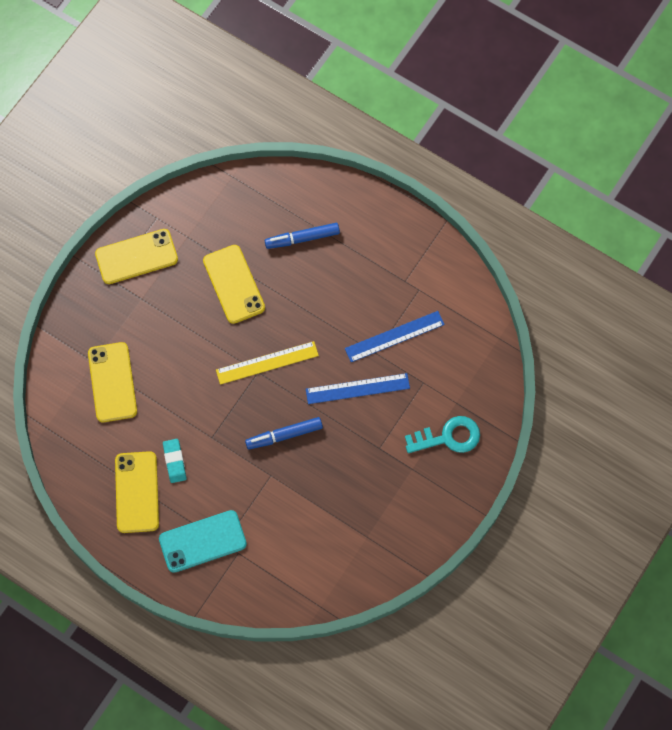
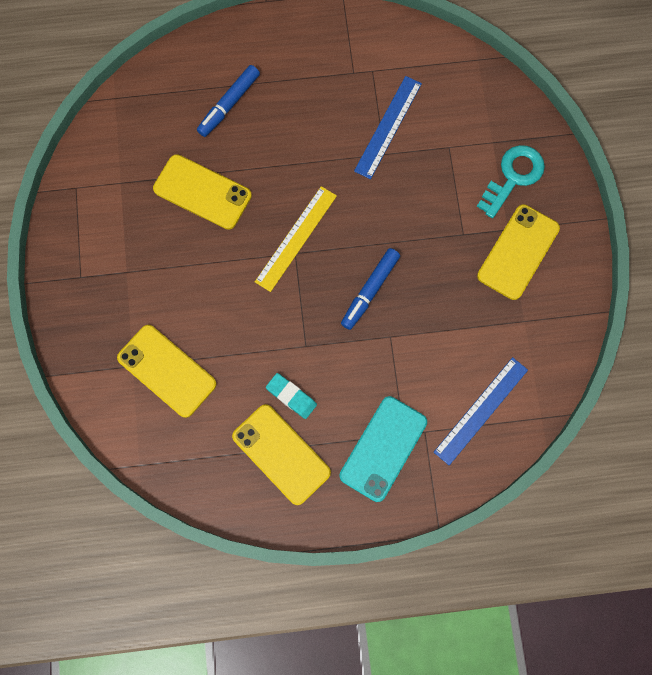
camera: 40 degrees left, 5 degrees up
yellow phone [95,229,178,284] -> yellow phone moved to [477,204,560,300]
blue ruler [306,373,410,404] -> blue ruler moved to [434,357,528,465]

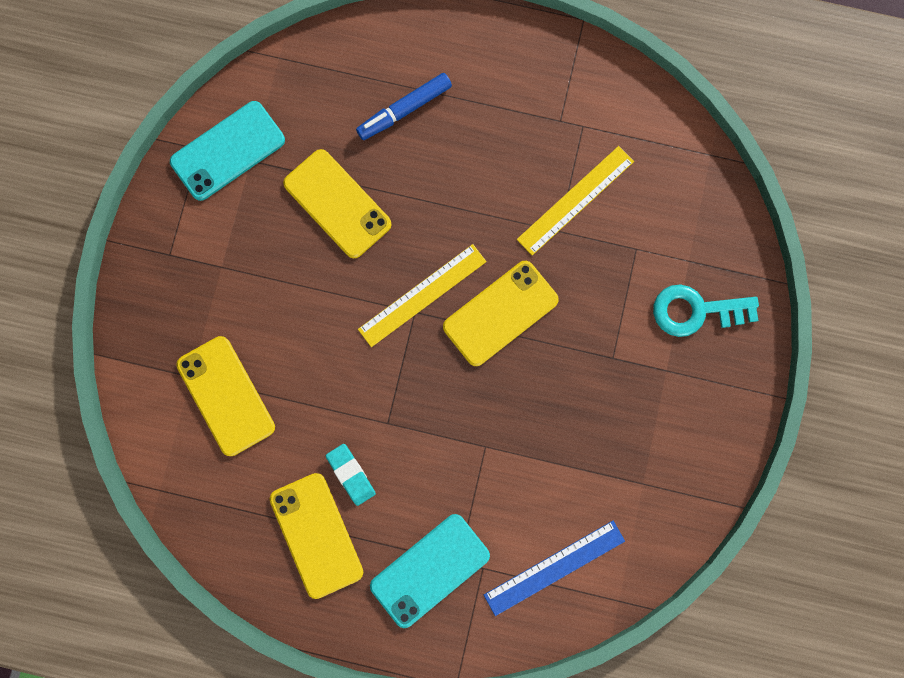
camera: 20 degrees right, 5 degrees up
blue marker [341,248,400,330] -> none
blue ruler [354,76,422,179] -> yellow ruler [517,146,634,255]
turquoise key [477,145,545,218] -> turquoise key turned 150 degrees counterclockwise [653,284,759,337]
yellow phone [477,204,560,300] -> yellow phone moved to [443,261,559,366]
none -> turquoise phone [170,101,285,201]

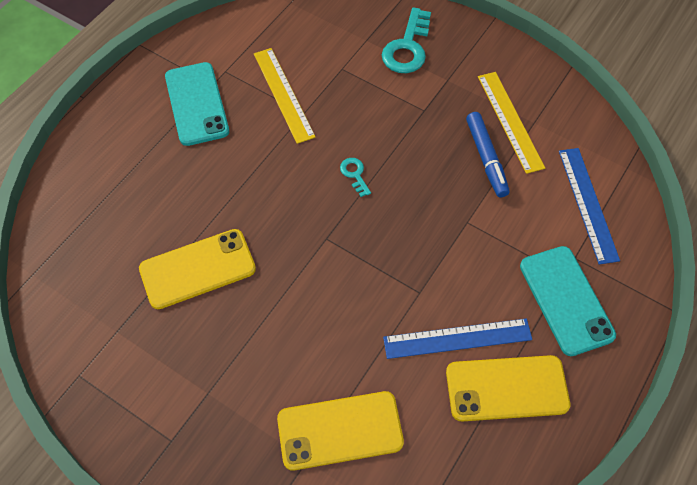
camera: 70 degrees left, 20 degrees down
turquoise phone [170,101,285,201] -> turquoise phone moved to [165,62,229,146]
turquoise eraser [326,444,376,506] -> blue ruler [383,318,532,359]
blue marker [356,73,452,140] -> blue marker moved to [466,112,510,198]
yellow ruler [358,244,487,347] -> yellow ruler moved to [478,72,545,174]
yellow phone [443,261,559,366] -> turquoise key [340,158,371,197]

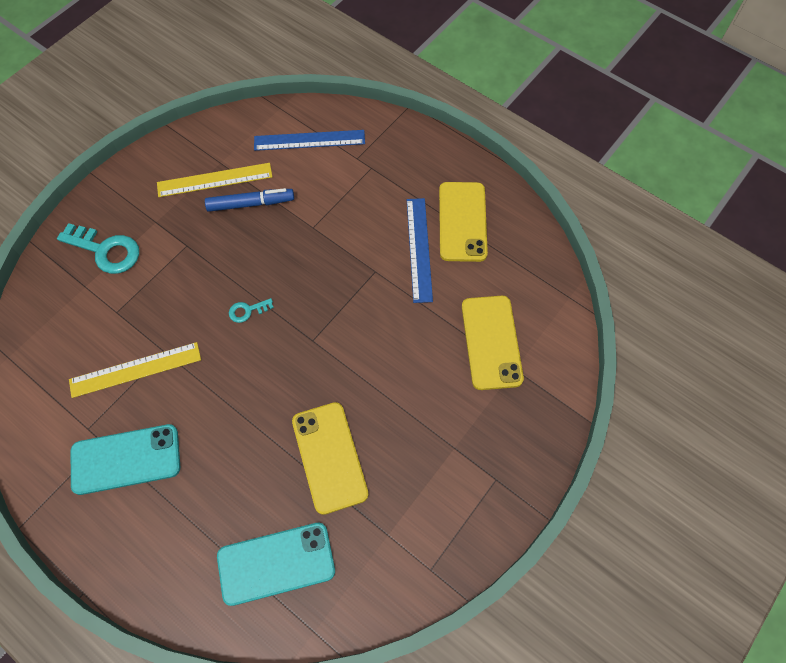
camera: 85 degrees left, 5 degrees up
turquoise phone [520,246,616,356] -> turquoise phone moved to [217,523,335,606]

